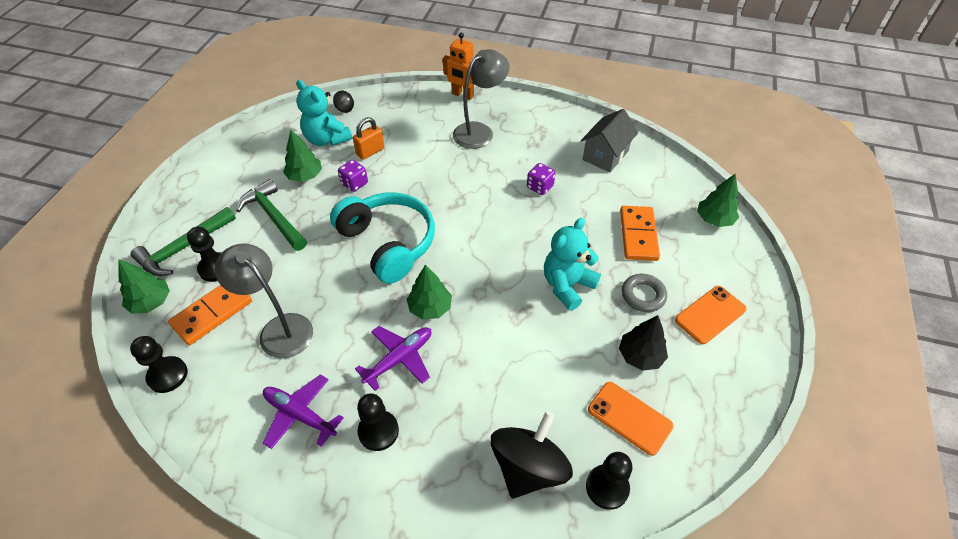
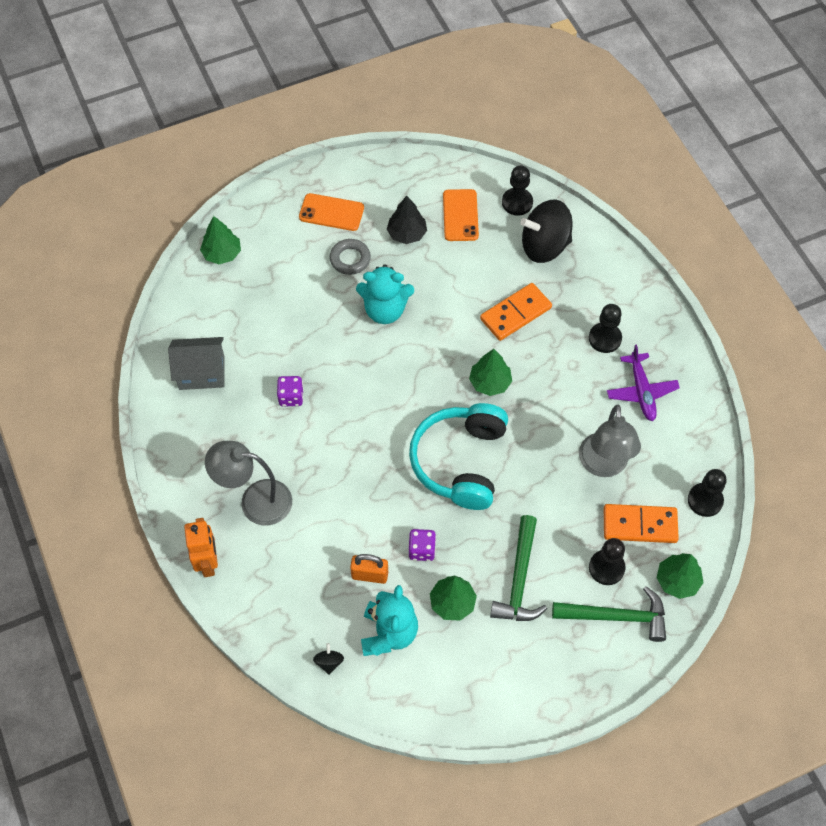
camera: 130 degrees left, 10 degrees up
purple plane [355,326,431,391] -> none
orange domino [620,206,660,261] -> orange domino moved to [480,283,552,341]

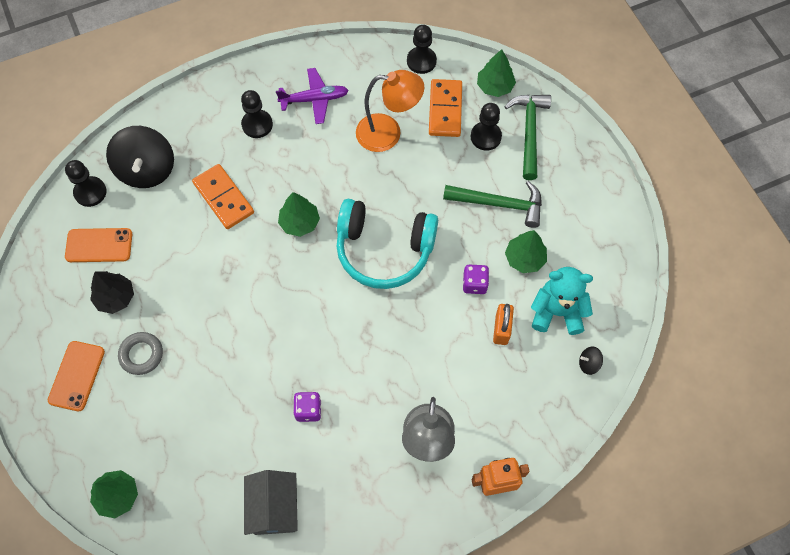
camera: 90 degrees left, 5 degrees up
turquoise teddy bear [356,264,414,324] -> none
grey lamp [579,405,641,477] -> orange lamp [356,70,424,152]

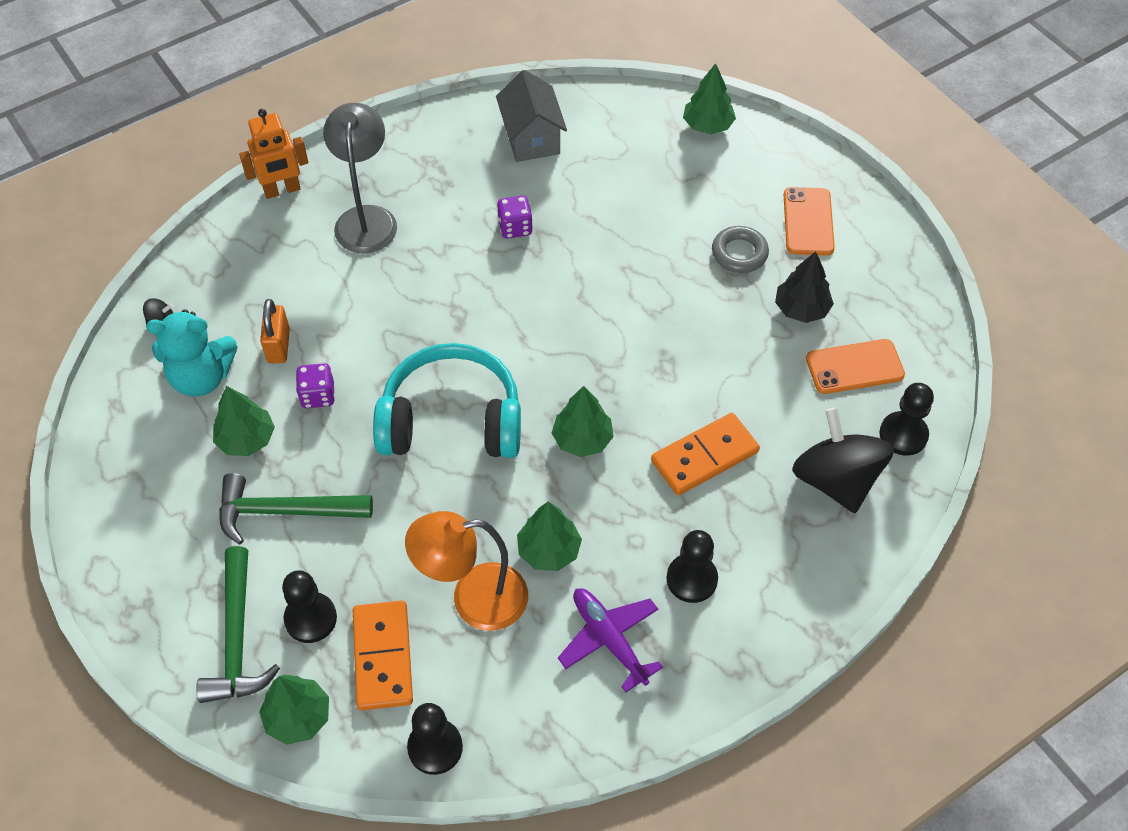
camera: 170 degrees right, 10 degrees down
orange domino [192,164,254,229] -> orange domino turned 75 degrees counterclockwise [651,413,760,495]
purple plane [276,68,349,124] -> purple plane turned 75 degrees clockwise [558,588,663,692]
none -> green tree [517,502,582,571]

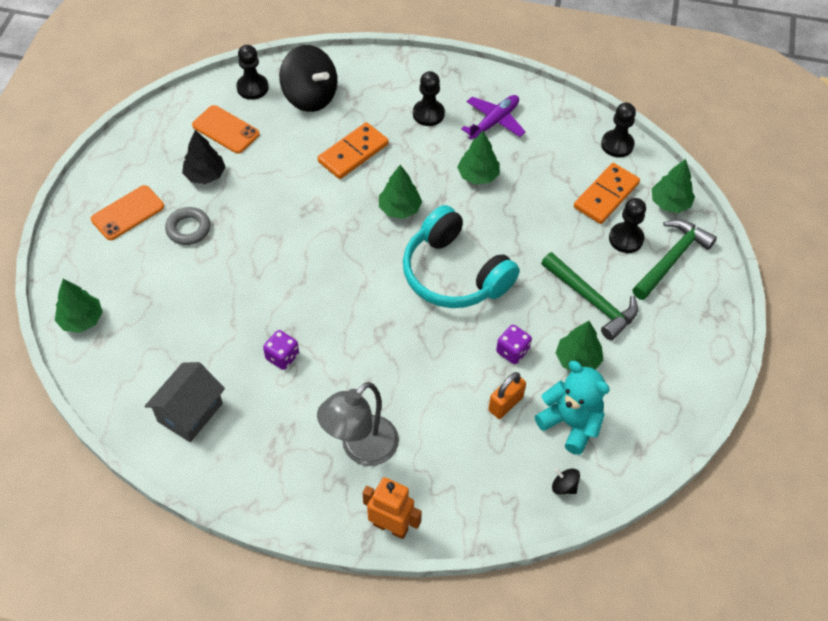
camera: 135 degrees left, 0 degrees up
orange lamp [405,511,528,631] -> none
purple plane [558,588,663,692] -> purple plane turned 150 degrees counterclockwise [461,95,525,139]
orange domino [651,413,760,495] -> orange domino turned 60 degrees counterclockwise [318,122,389,179]
black spinning top [792,408,894,513] -> black spinning top turned 75 degrees counterclockwise [279,45,337,112]

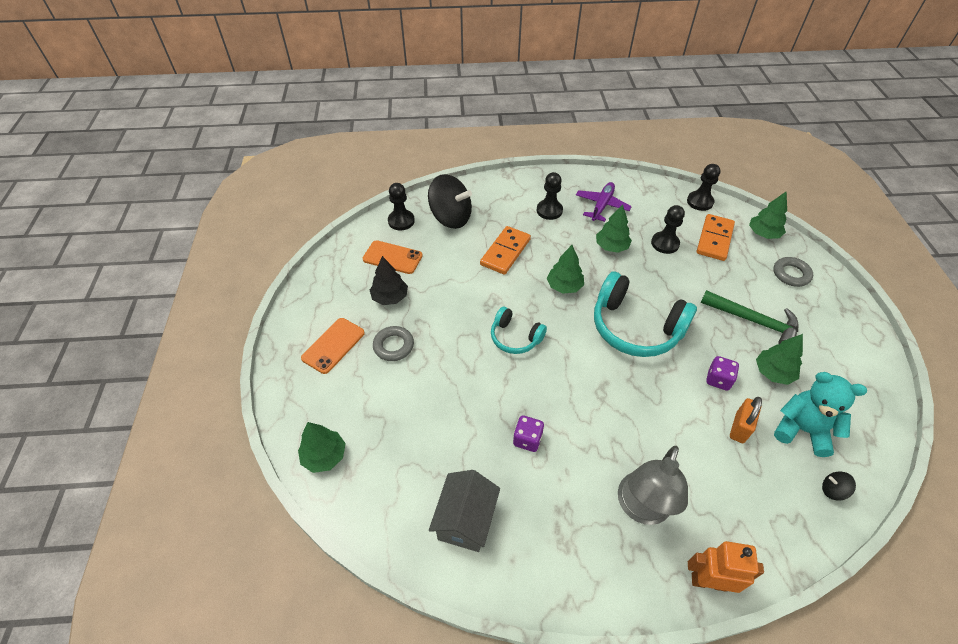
camera: 15 degrees left, 5 degrees down
black pawn [609,198,646,253] -> black pawn moved to [651,205,685,254]
green hammer [632,220,717,300] -> grey ring [773,257,813,287]
none -> turquoise headphones [491,306,547,354]

